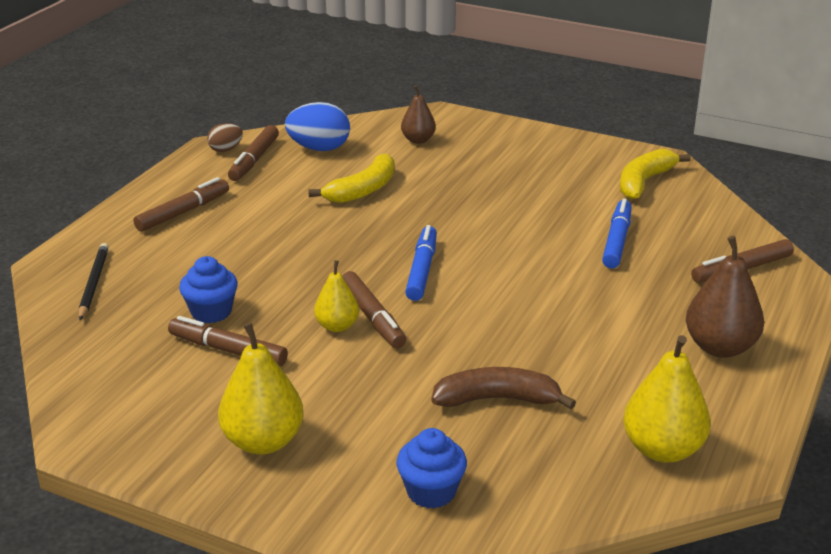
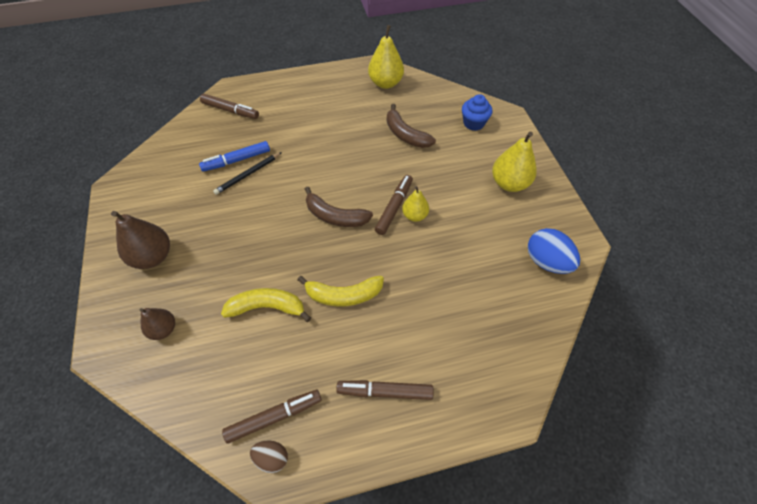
camera: 130 degrees left, 25 degrees up
black pencil [79,243,109,320] -> black pencil moved to [213,152,282,195]
brown marker [168,316,288,366] -> none
blue cupcake [179,256,238,323] -> none
blue egg [285,102,350,151] -> blue egg moved to [528,228,580,274]
blue marker [405,225,437,301] -> brown banana [305,187,373,227]
yellow banana [620,149,691,200] -> yellow banana moved to [297,276,384,307]
brown pear [686,236,764,358] -> brown pear moved to [111,211,170,269]

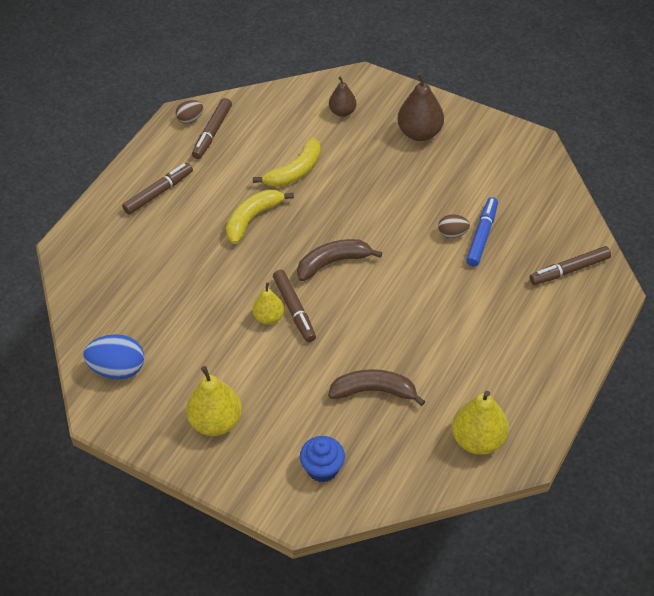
camera: 135 degrees right, 5 degrees down
black pencil [213,152,282,195] -> brown egg [438,214,470,238]

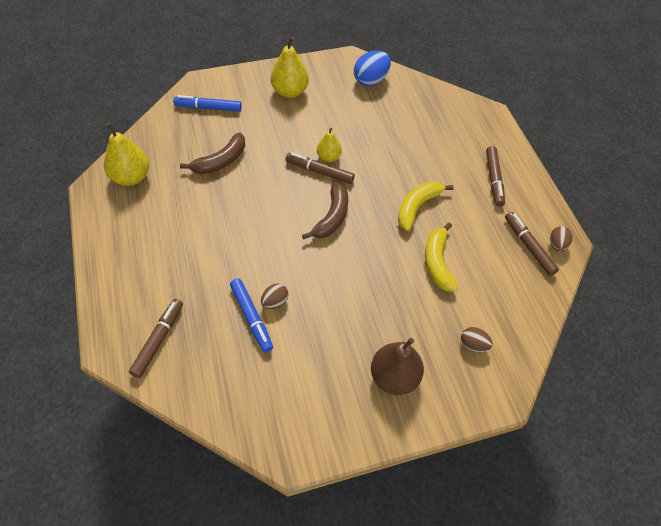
camera: 130 degrees right, 5 degrees up
yellow banana [226,189,294,244] -> yellow banana turned 135 degrees counterclockwise [398,181,454,231]
blue cupcake [300,436,345,482] -> blue marker [173,95,242,112]
brown pear [329,76,357,117] -> brown egg [461,327,493,352]

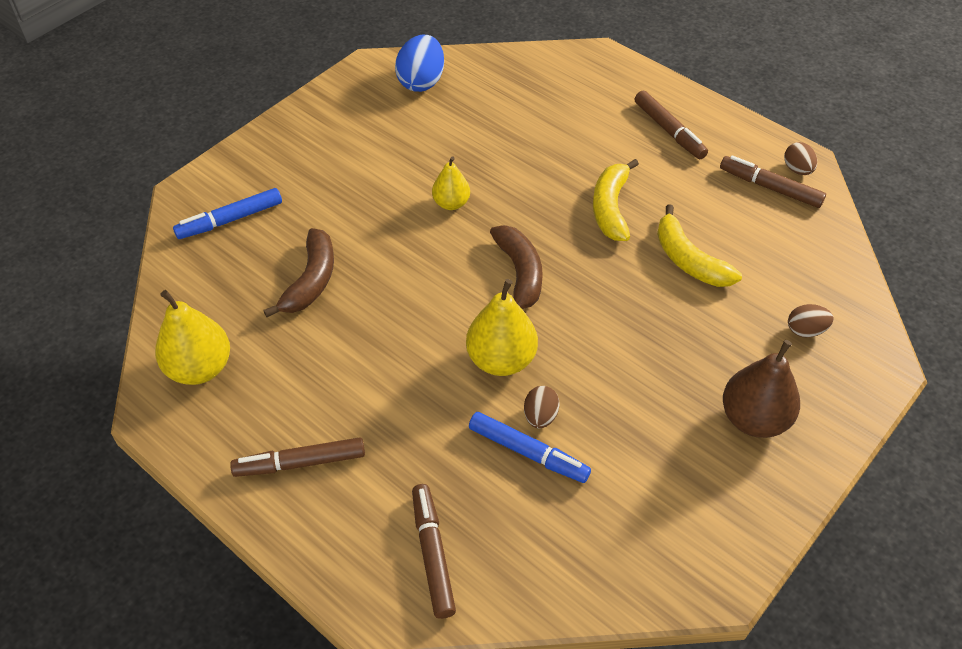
camera: 30 degrees left, 5 degrees down
yellow pear [270,36,309,98] -> yellow pear moved to [466,279,538,376]
brown marker [285,153,355,184] -> brown marker moved to [230,437,365,477]

